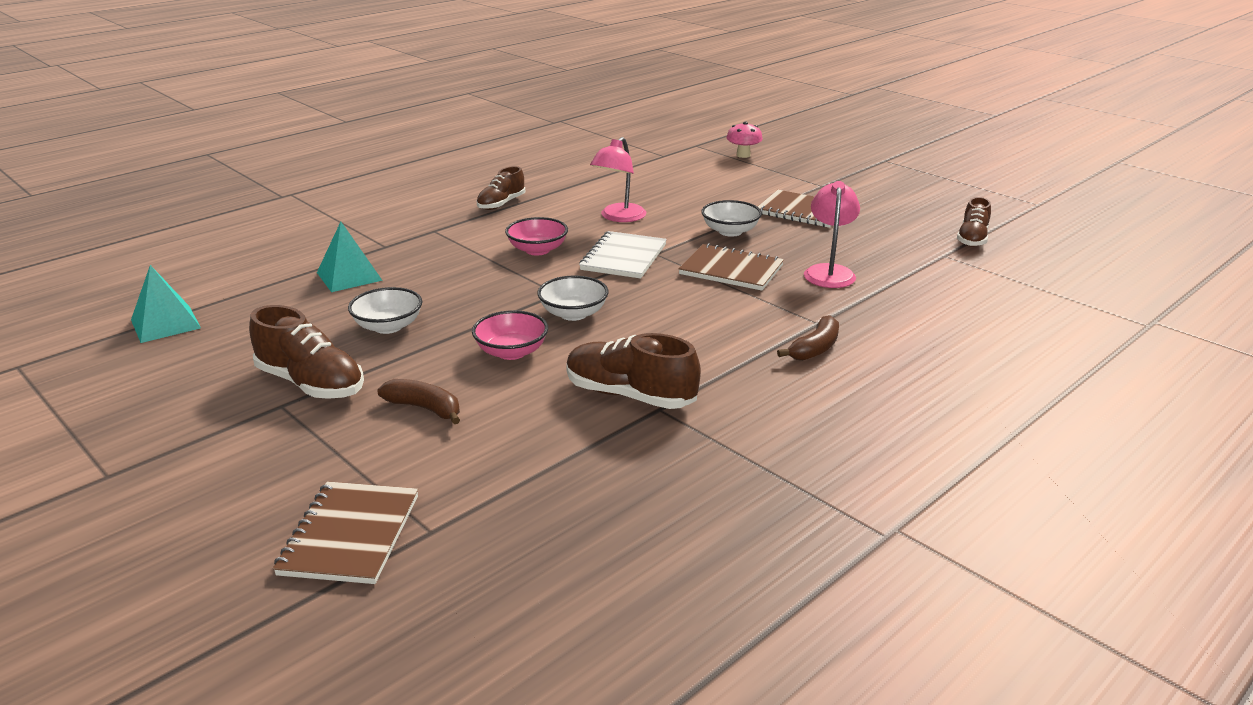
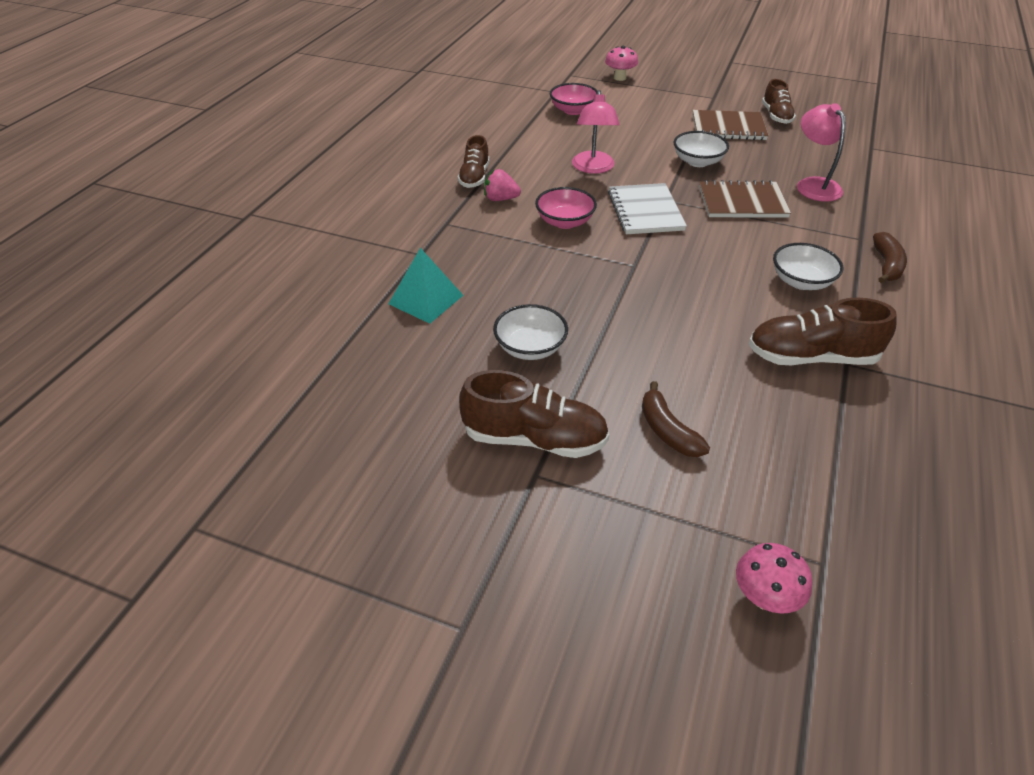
camera: 25 degrees left, 15 degrees up
turquoise pyramid [131,265,201,343] -> none
brown notebook [273,482,418,584] -> pink mushroom [736,543,812,614]
brown banana [377,379,460,424] -> brown banana turned 120 degrees counterclockwise [642,381,710,457]
pink bowl [472,310,548,360] -> pink bowl moved to [550,83,597,115]
white bowl [537,276,609,321] -> white bowl moved to [773,243,843,290]
brown shoe [957,197,991,247] -> brown shoe moved to [762,79,796,124]
none -> pink strawberry [484,169,521,201]

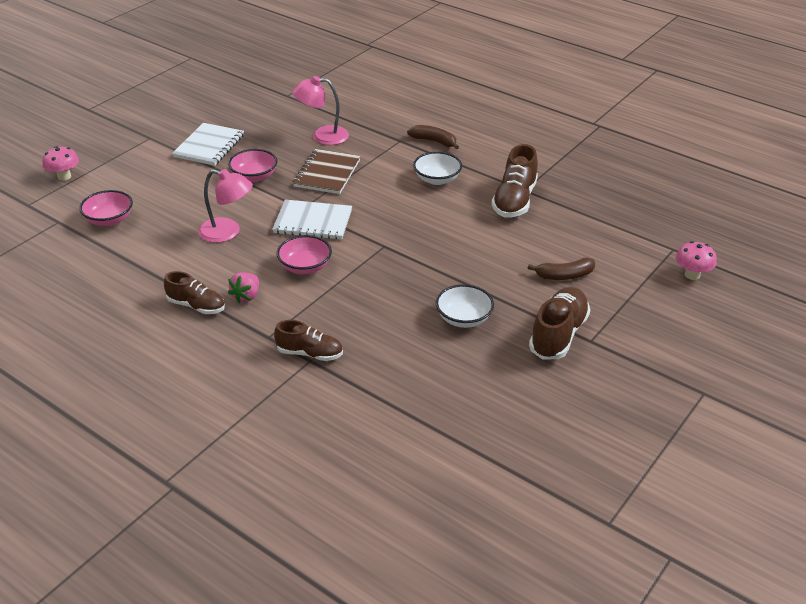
camera: 75 degrees left, 5 degrees down
turquoise pyramid [388,248,463,324] -> none
white bowl [674,131,729,167] -> pink bowl [228,149,278,182]
brown notebook [692,110,769,140] -> white notebook [172,123,244,166]
brown shoe [762,79,796,124] -> brown shoe moved to [274,320,343,361]

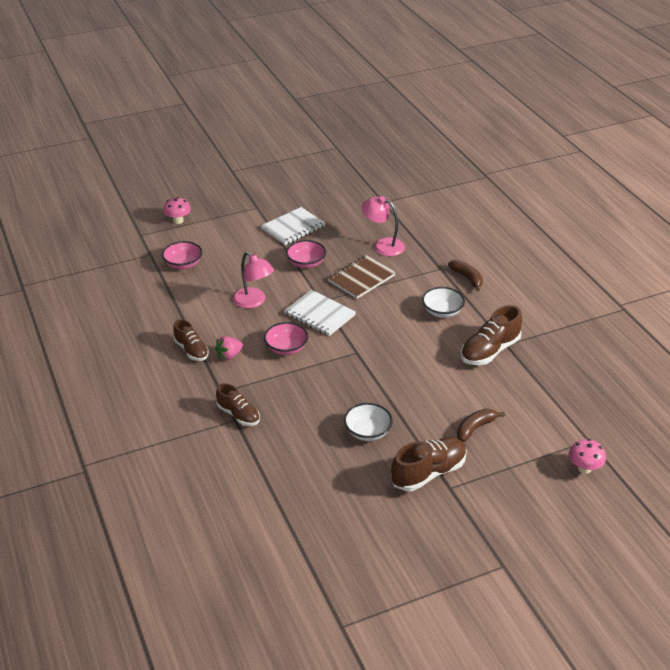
camera: 30 degrees right, 0 degrees up
brown banana [528,257,595,280] -> brown banana turned 120 degrees clockwise [457,409,505,442]

